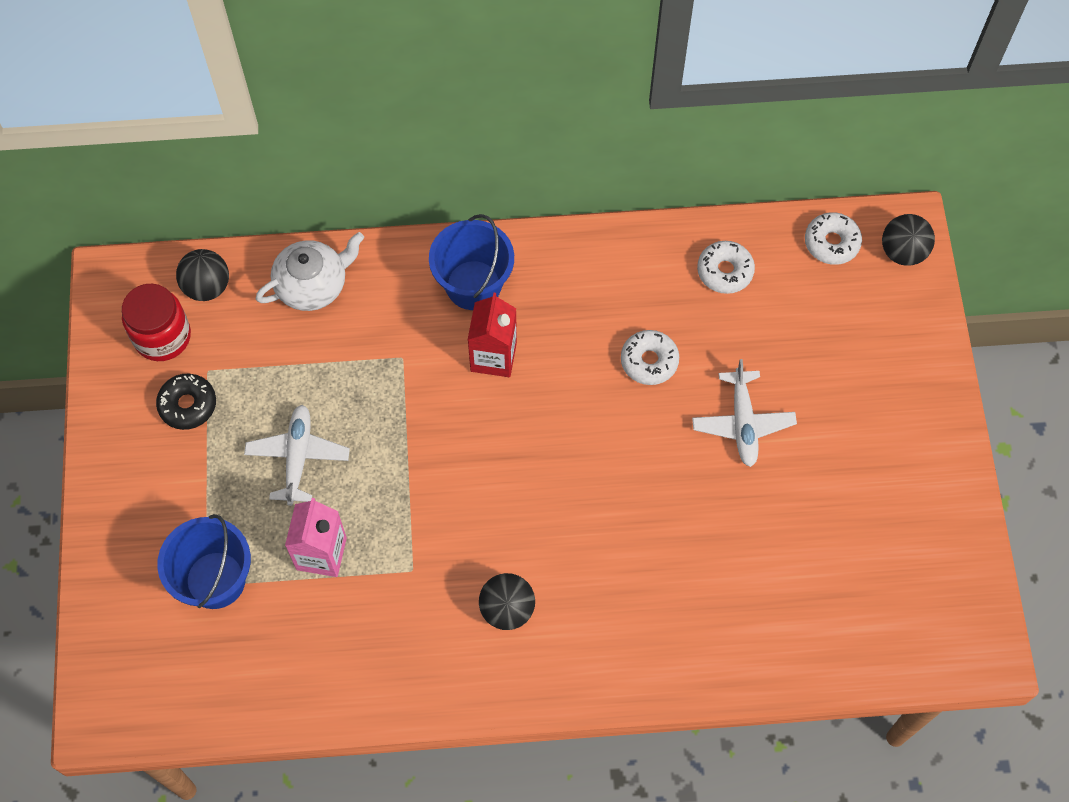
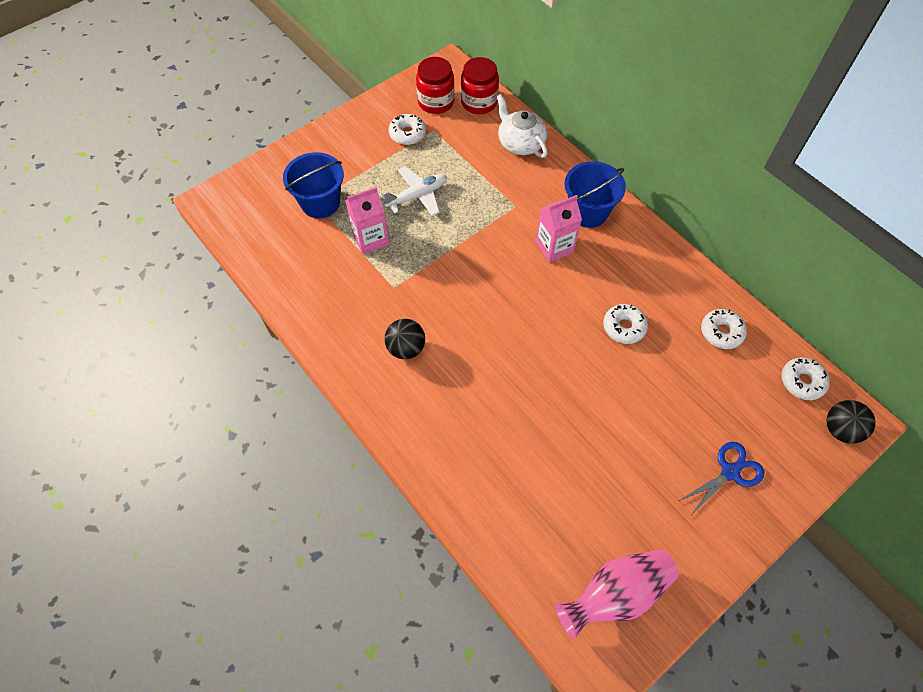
camera: 55 degrees right, 5 degrees down
black donut [156,374,216,430] -> white donut [389,114,426,145]
black ball [176,249,229,301] -> red jar [461,57,499,114]
white teapot [256,232,364,311] -> white teapot turned 150 degrees counterclockwise [496,94,548,158]
red carton [468,293,517,377] -> pink carton [536,195,582,263]
white plane [692,359,797,467] -> none
none -> pink vase [555,549,679,639]
none -> blue scissors [679,442,764,517]

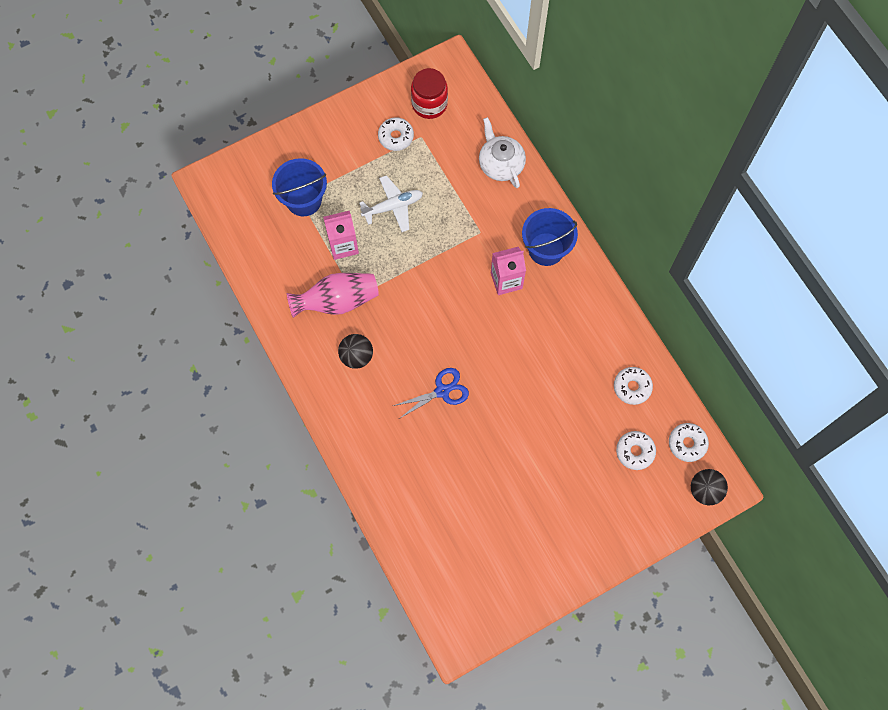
camera: 10 degrees right, 10 degrees up
red jar [461,57,499,114] -> none
pink vase [555,549,679,639] -> pink vase moved to [287,273,379,318]
white donut [603,304,648,344] -> white donut moved to [616,431,656,470]
blue scissors [679,442,764,517] -> blue scissors moved to [393,368,469,419]

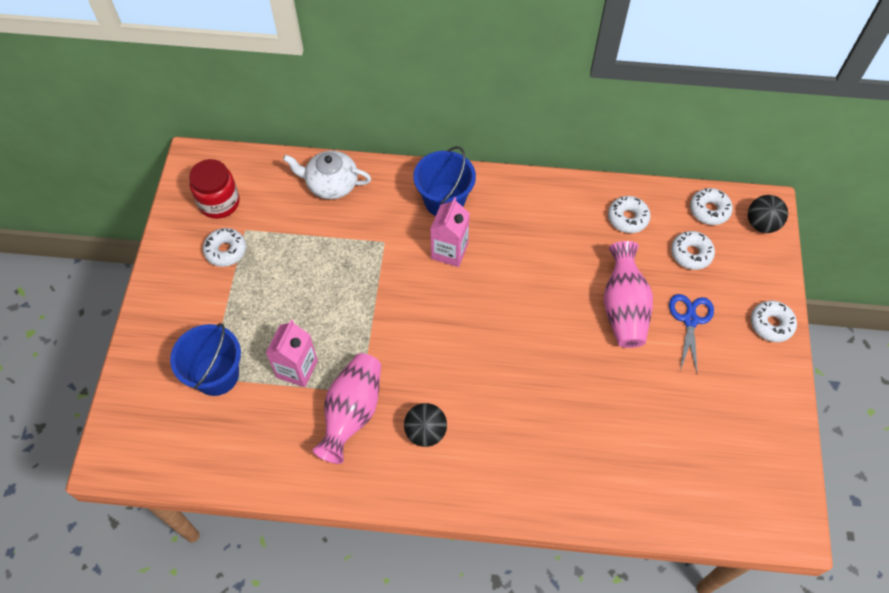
camera: 55 degrees left, 10 degrees down
white plane [359,175,423,232] -> none
blue scissors [393,368,469,419] -> blue scissors moved to [669,294,714,372]
none -> pink vase [603,241,653,348]
none -> white donut [751,301,797,342]

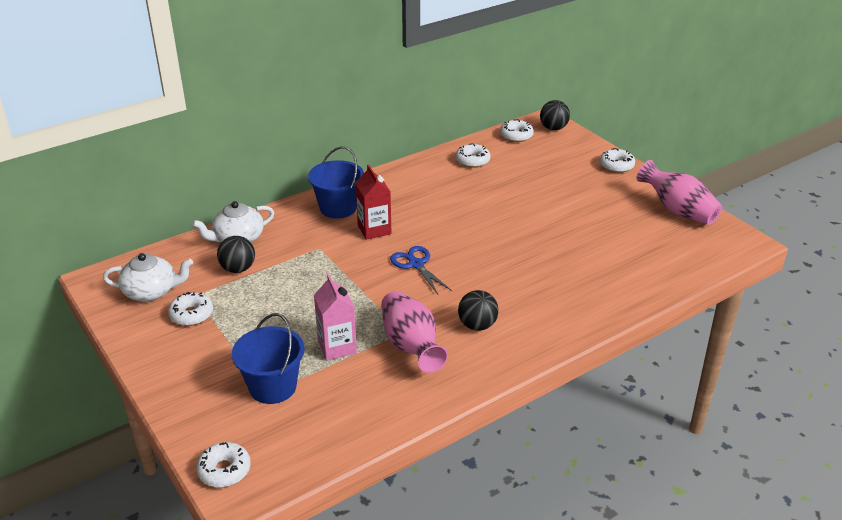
camera: 40 degrees left, 25 degrees down
red jar [189,159,240,219] -> white teapot [103,253,193,301]
pink carton [430,197,470,267] -> red carton [356,165,392,240]
pink vase [603,241,653,348] -> pink vase moved to [637,160,722,225]
blue scissors [669,294,714,372] -> blue scissors moved to [390,246,452,295]
white donut [671,231,715,270] -> white donut moved to [196,442,251,487]
none -> black ball [217,236,255,273]

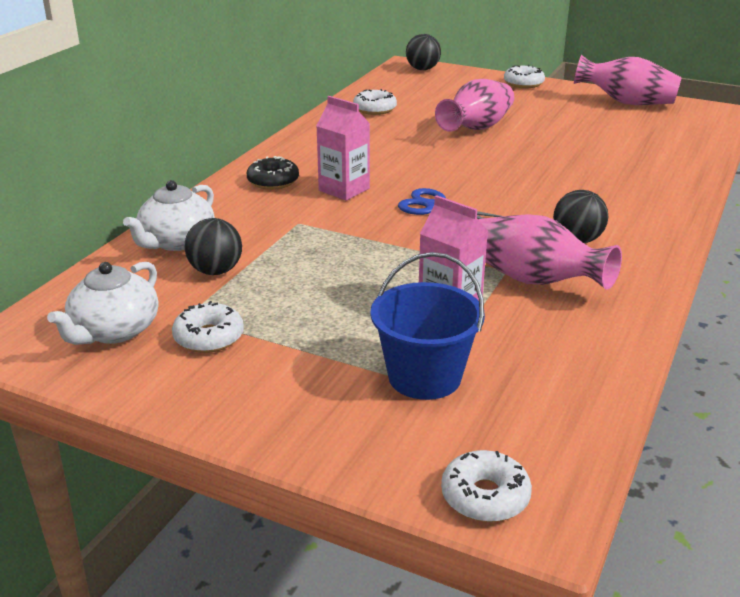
camera: 30 degrees left, 5 degrees down
white teapot [103,253,193,301] -> white teapot turned 150 degrees clockwise [47,262,158,345]
blue bucket [308,146,364,219] -> black donut [247,156,299,190]
red carton [356,165,392,240] -> pink carton [316,96,370,201]
white donut [500,119,534,142] -> none
none -> pink vase [435,79,514,132]

